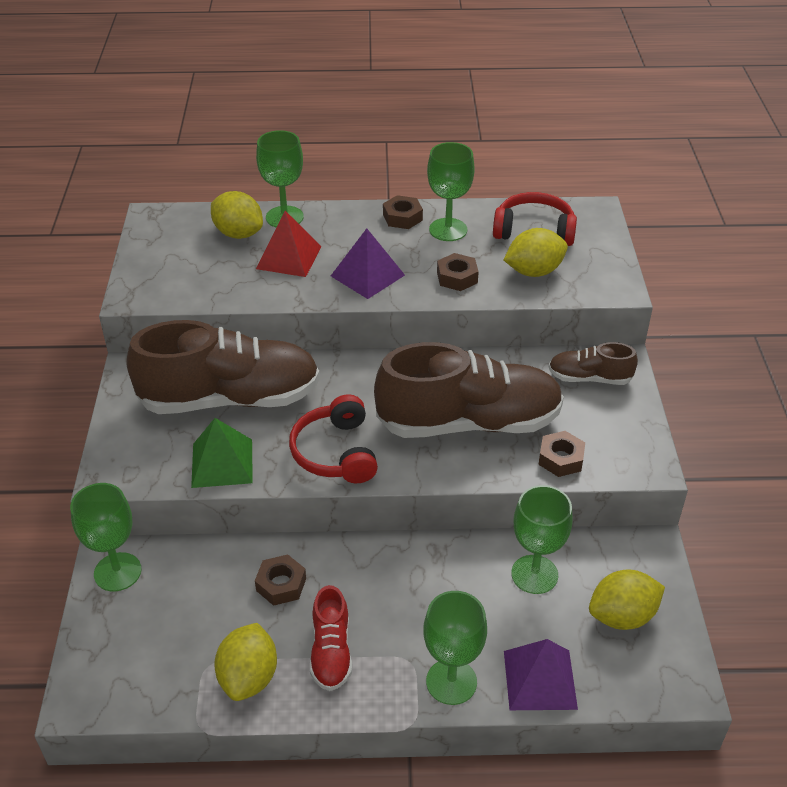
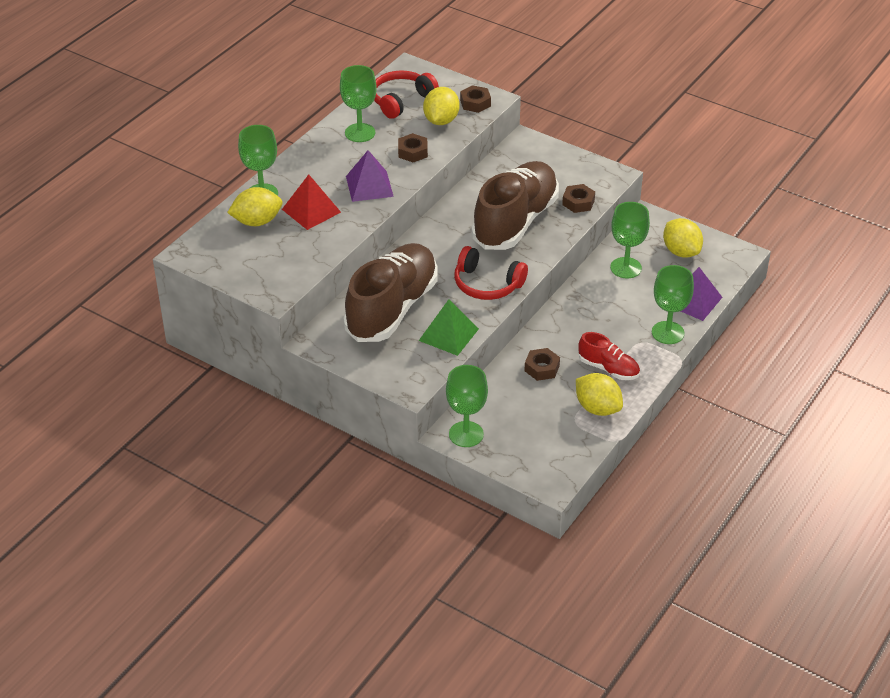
camera: 55 degrees left, 0 degrees up
brown nut [383,195,423,229] -> brown nut moved to [460,85,491,113]
brown shoe [548,342,638,385] -> none
yellow lemon [589,569,665,630] -> yellow lemon turned 45 degrees counterclockwise [663,218,703,257]

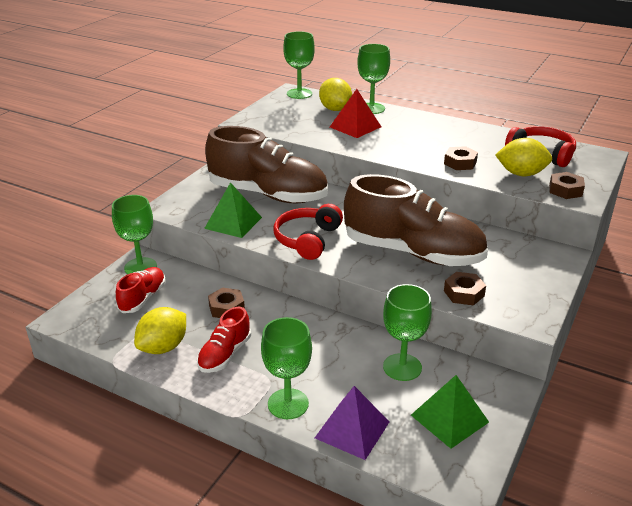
camera: 85 degrees right, 10 degrees down
green goblet [340,65,377,142] -> green goblet moved to [283,31,315,99]
purple pyramid [346,150,394,202] -> none
yellow lemon [663,218,703,257] -> green pyramid [411,375,489,449]
none -> red shoe [116,267,166,313]

